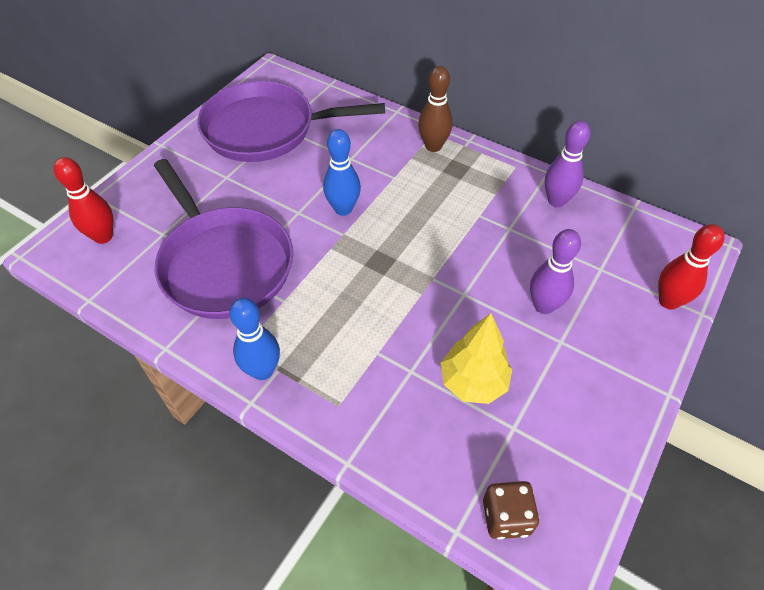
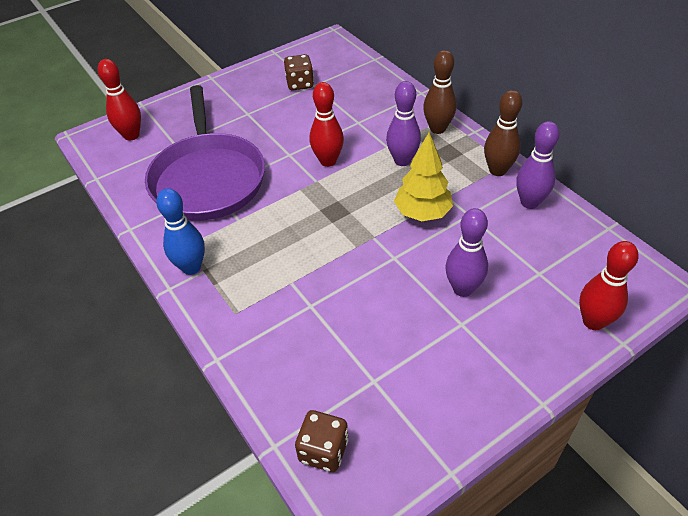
camera: 25 degrees right, 5 degrees down
purple pan [197,81,385,162] -> brown dice [284,54,314,90]
blue bowling pin [323,129,361,216] -> red bowling pin [310,82,344,167]
yellow tree [441,313,512,404] -> yellow tree moved to [394,132,453,222]
none -> purple bowling pin [386,81,421,166]
none -> brown bowling pin [484,90,522,176]

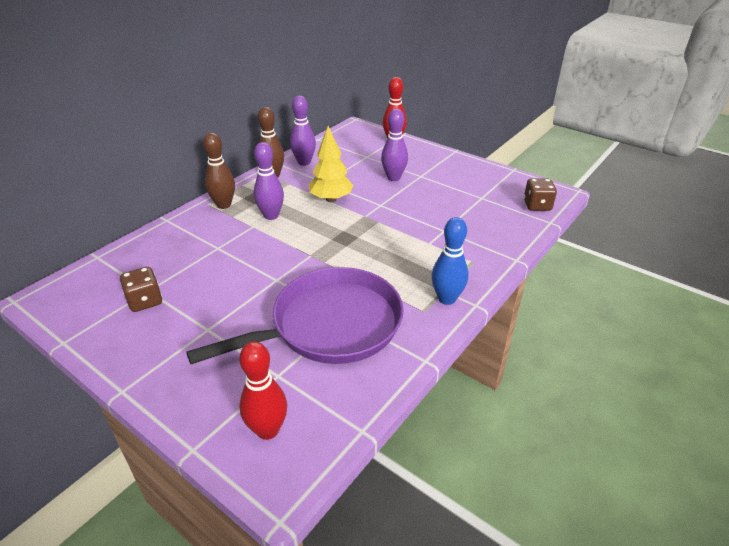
camera: 110 degrees left, 10 degrees down
red bowling pin [310,82,344,167] -> none

